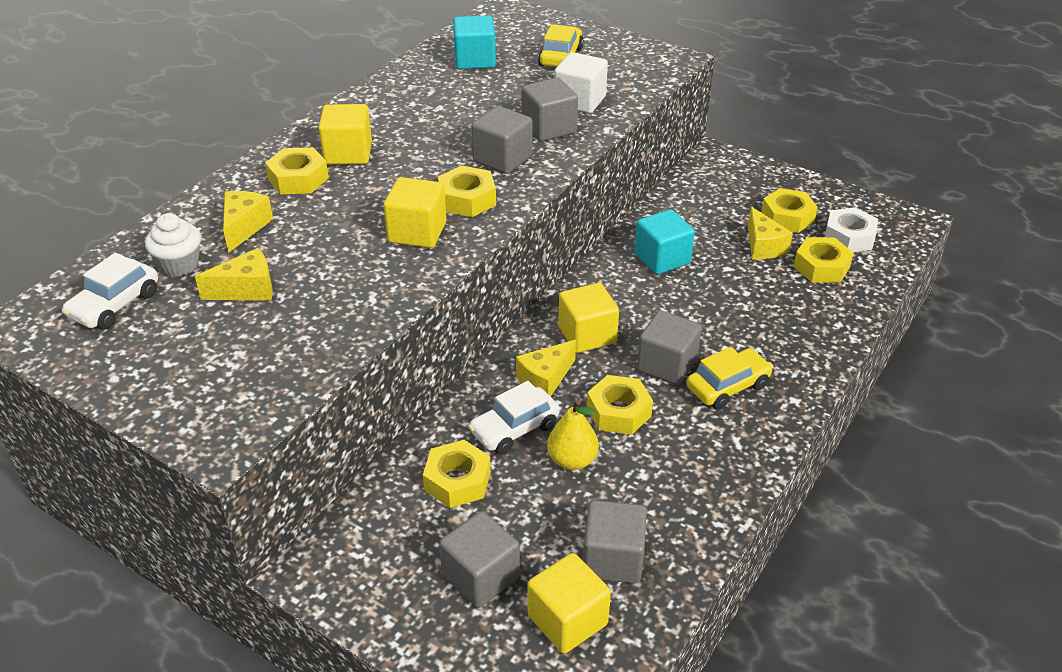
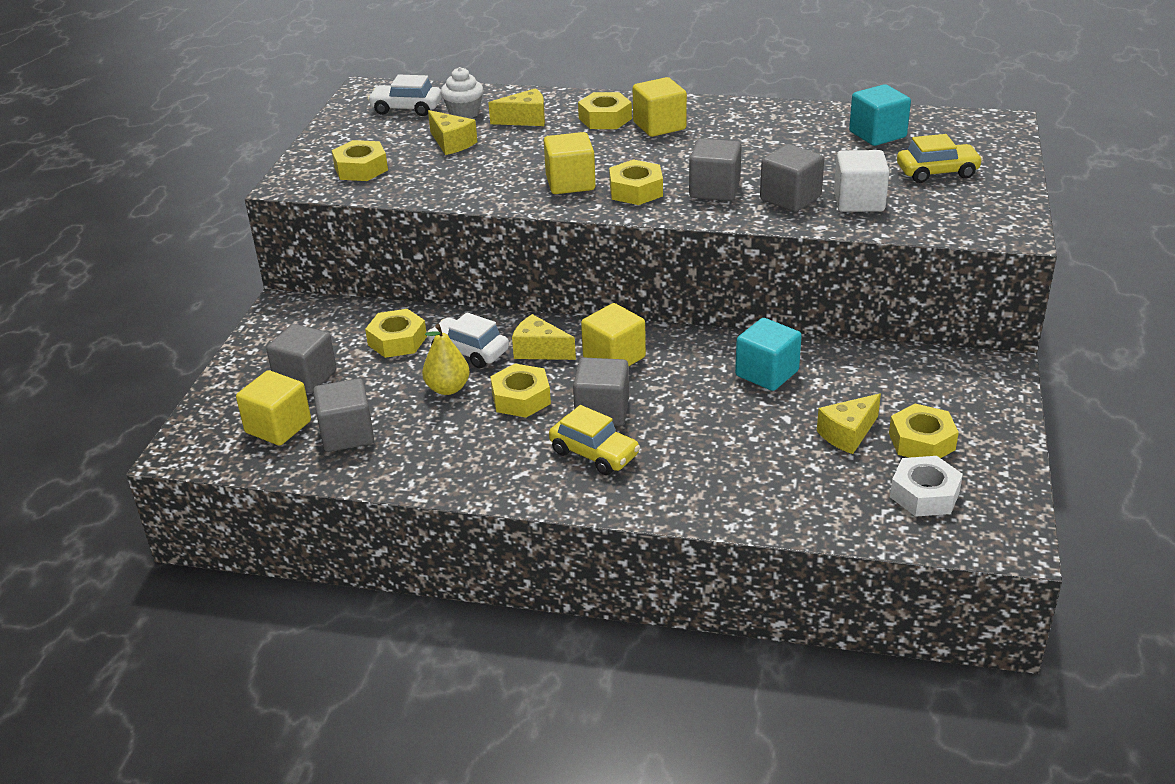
camera: 70 degrees right, 5 degrees down
yellow nut [793,237,854,283] -> yellow nut moved to [332,140,388,181]

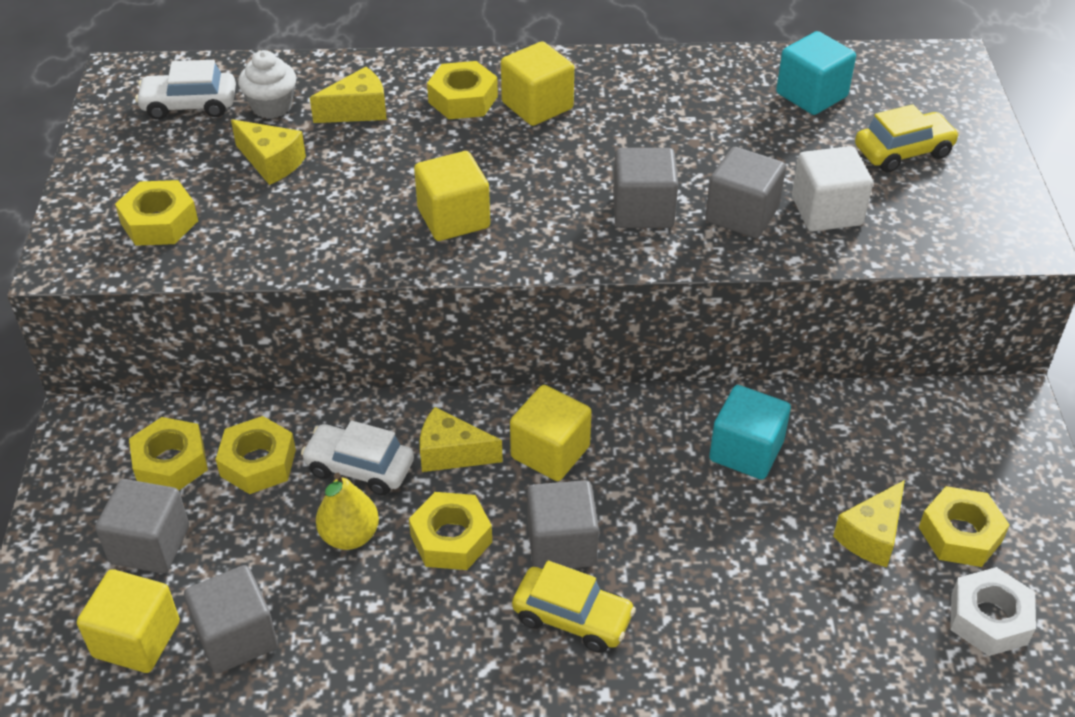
camera: 15 degrees left, 10 degrees up
yellow nut [609,159,663,205] -> yellow nut moved to [129,417,208,490]

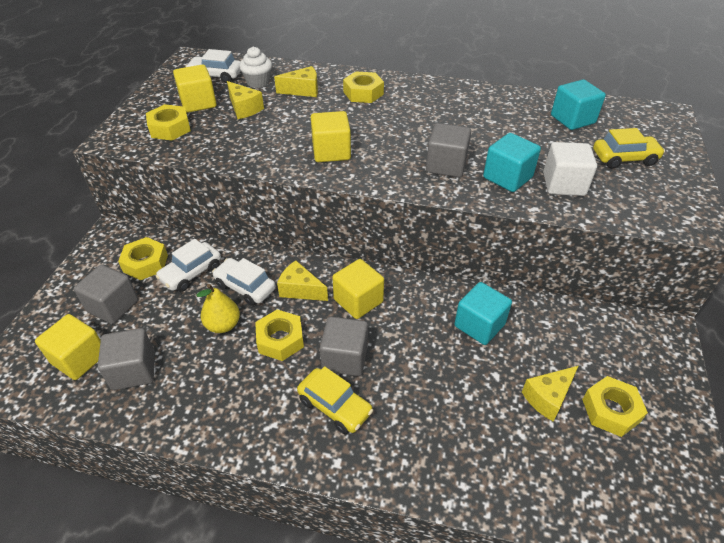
camera: 15 degrees right, 0 degrees up
yellow nut [215,416,296,494] -> white car [155,239,221,292]
yellow cube [501,41,574,126] -> yellow cube moved to [173,64,217,113]
grey cube [705,147,786,238] -> turquoise cube [483,133,541,192]
white nut [950,567,1036,656] -> none

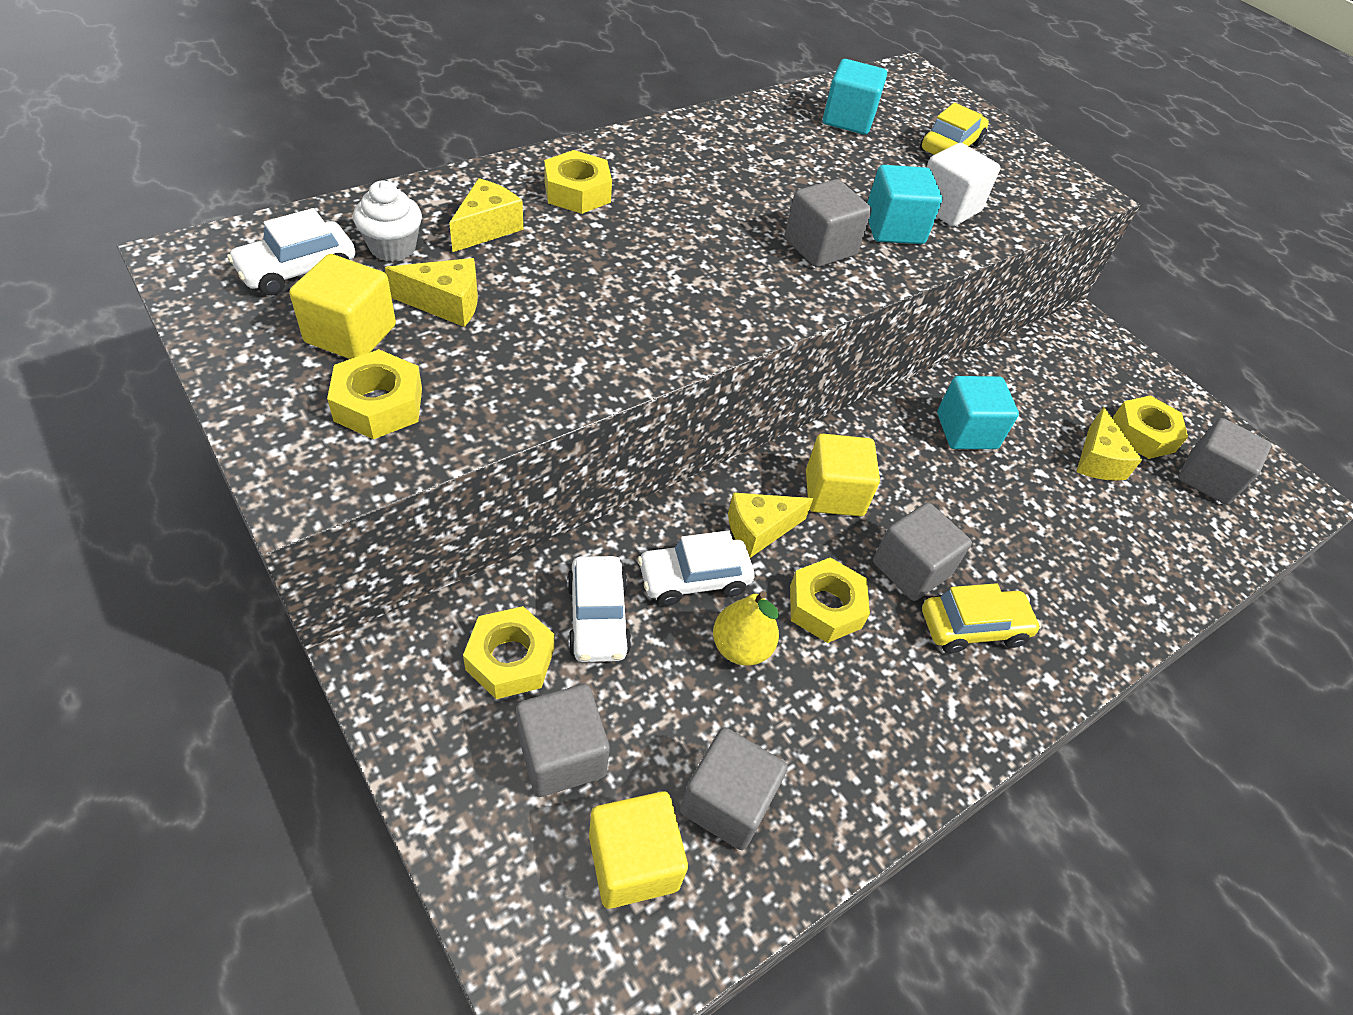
camera: 55 degrees left, 5 degrees up
yellow cube [311,111,351,162] -> none
none -> grey cube [1178,418,1272,505]

